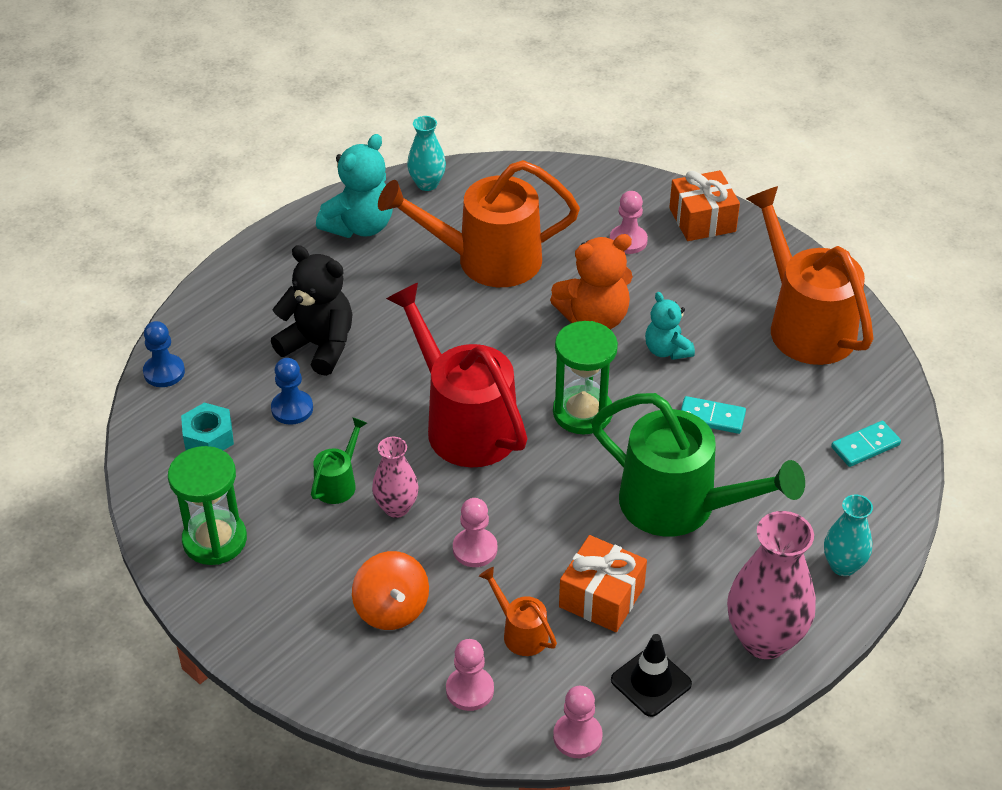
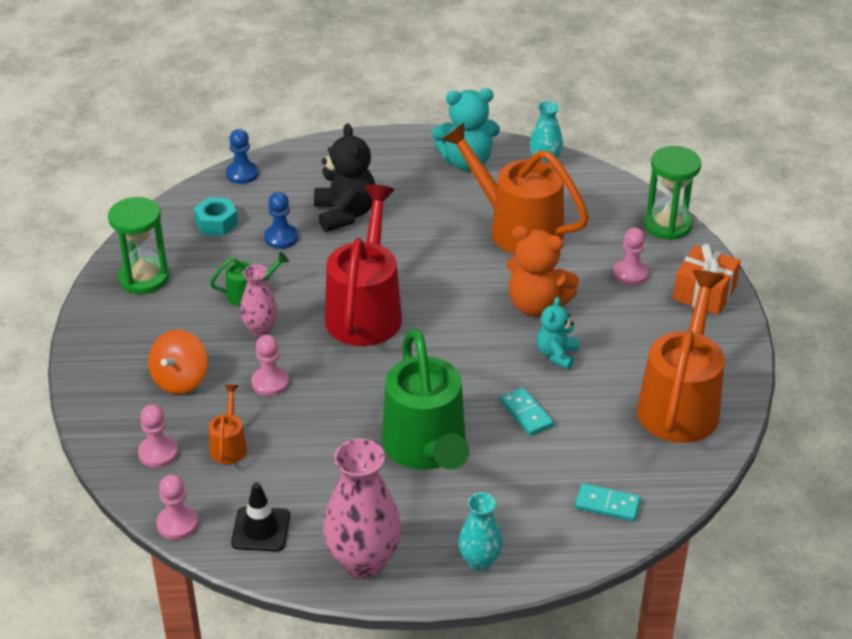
camera: 45 degrees right, 5 degrees down
green hourglass [553,321,618,434] -> green hourglass moved to [644,146,701,240]
orange gift [559,535,647,632] -> none

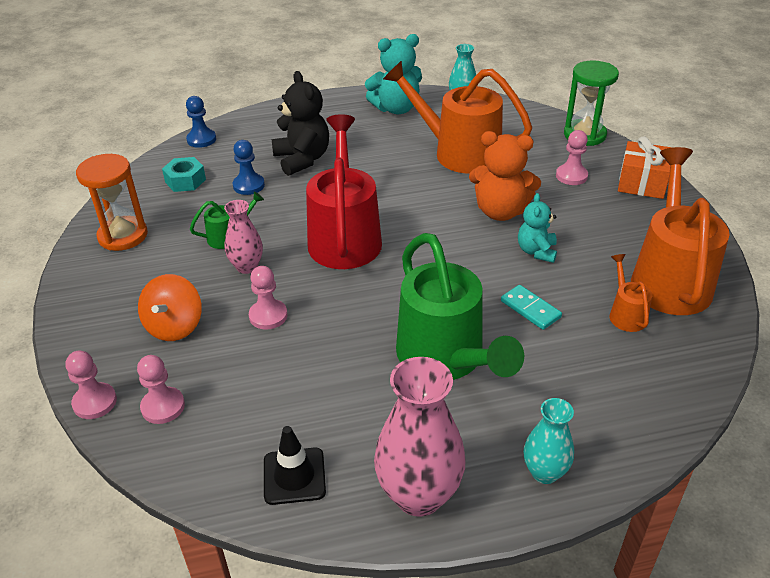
camera: 10 degrees left, 0 degrees up
green hourglass [108,197,169,294] -> orange hourglass [76,154,148,251]
pink pawn [156,475,198,540] -> pink pawn moved to [65,351,117,419]
orange watering can [209,385,247,464] -> orange watering can moved to [610,254,652,332]
turquoise domino [575,483,641,521] -> none

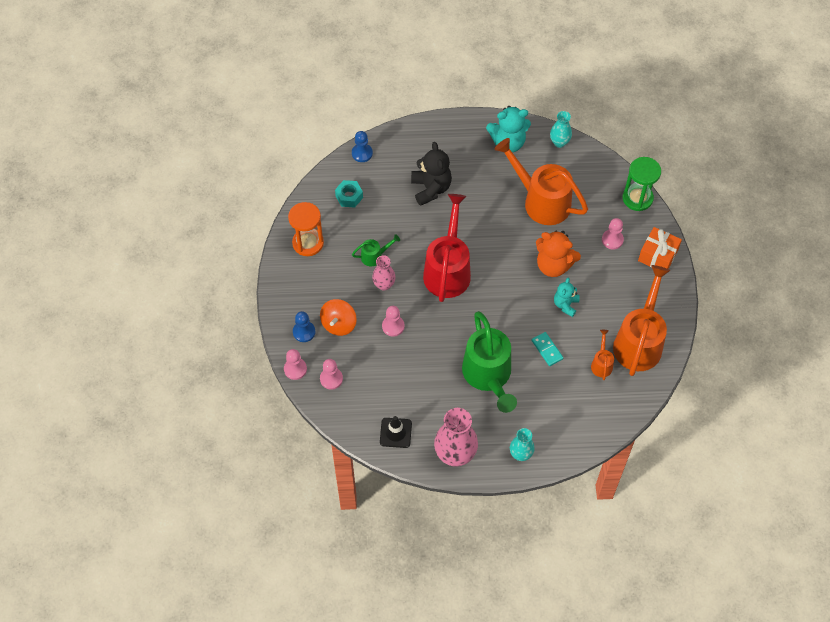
camera: 10 degrees right, 20 degrees up
blue pawn [233,140,265,195] -> blue pawn moved to [293,311,316,342]

